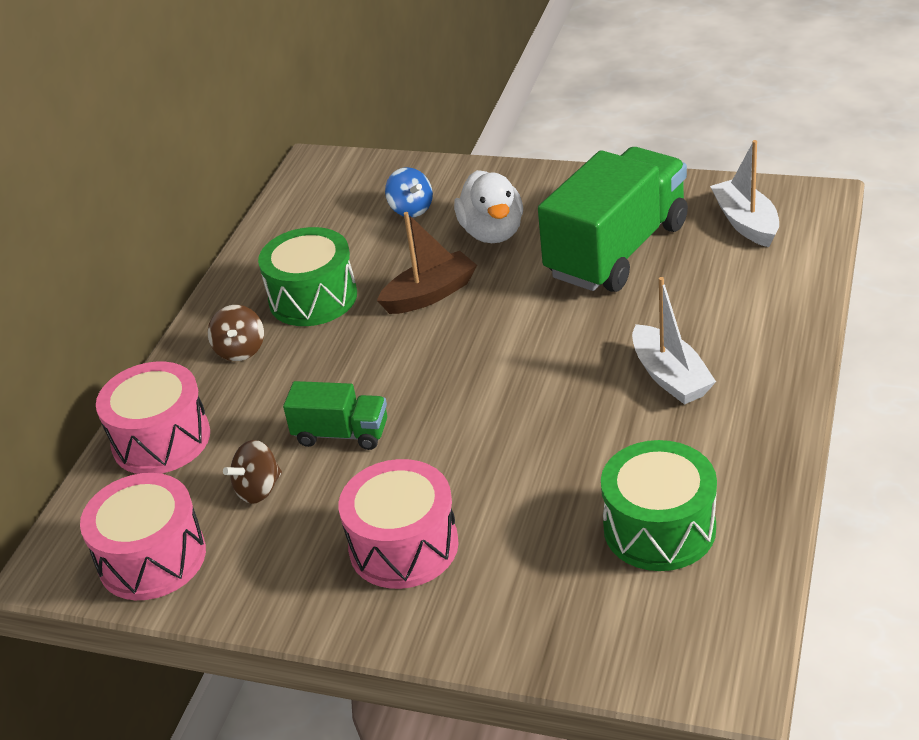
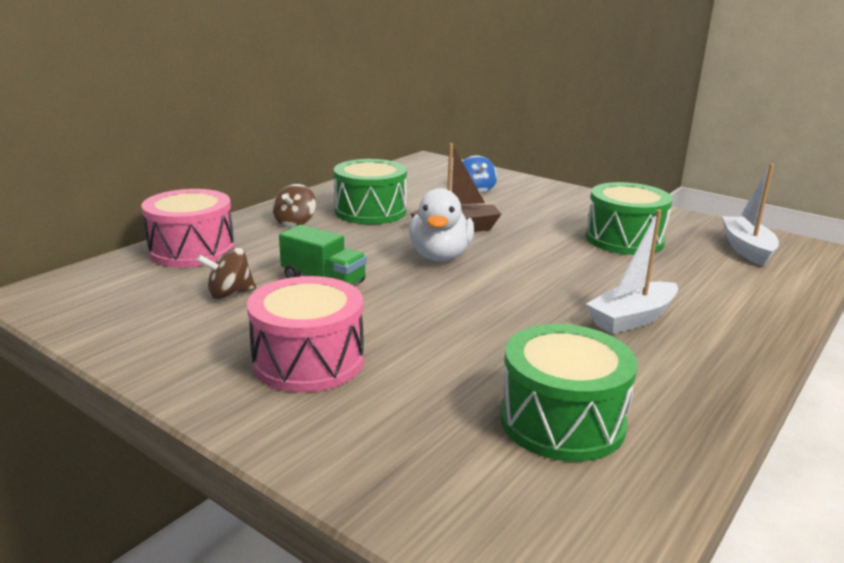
camera: 15 degrees right, 15 degrees down
pink drum [80,473,206,600] -> none
white duck [454,170,523,243] -> white duck moved to [409,188,474,261]
green truck [538,147,688,292] -> green drum [586,182,673,255]
white boat [632,277,716,405] -> white boat turned 60 degrees clockwise [586,209,678,334]

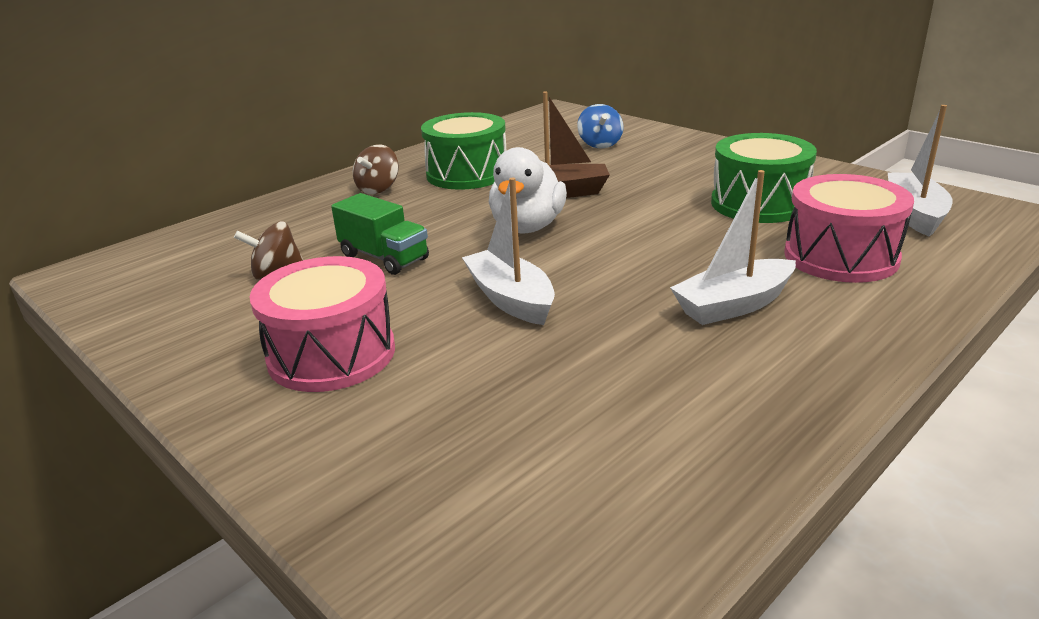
camera: 10 degrees right, 5 degrees up
pink drum [142,189,235,268] -> pink drum moved to [784,174,914,283]
green drum [500,324,638,462] -> none
none -> white boat [462,178,555,325]

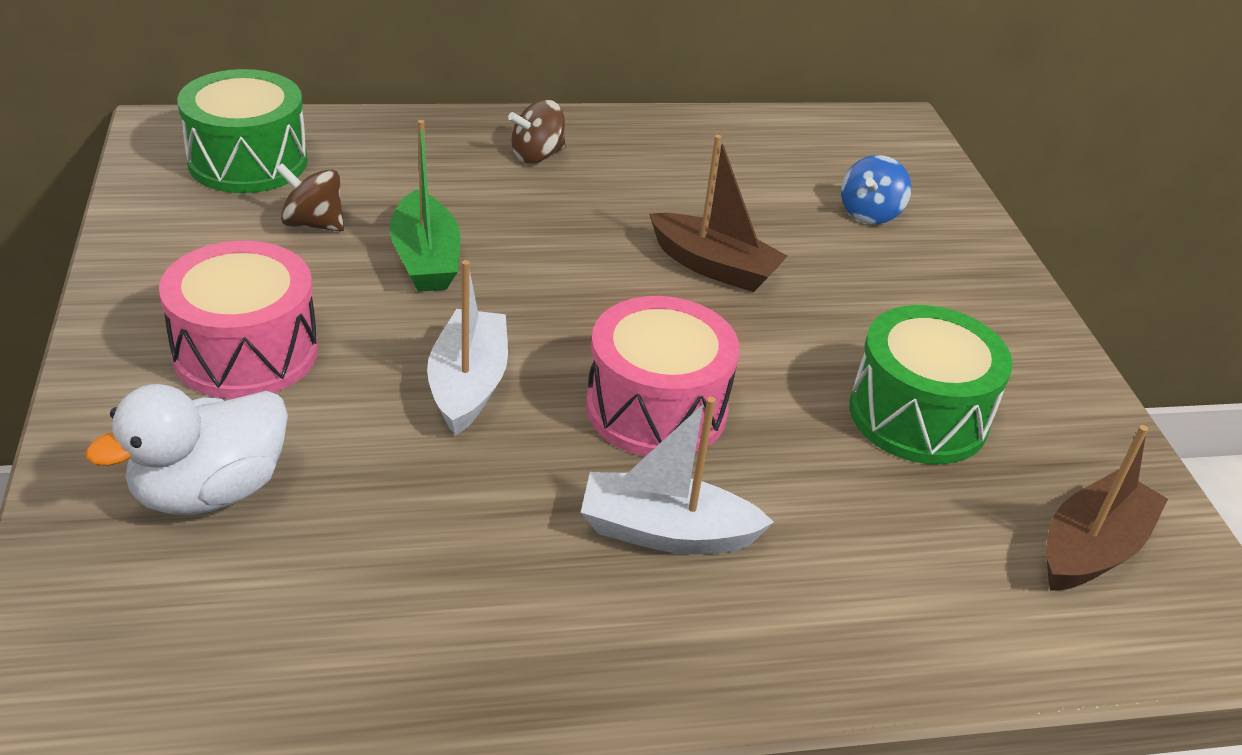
camera: 30 degrees right, 10 degrees up
green truck [331,193,429,275] -> green boat [390,120,460,292]
green drum [421,112,506,190] -> green drum moved to [177,69,308,193]
white duck [489,147,567,233] -> white duck moved to [86,384,288,515]
pink drum [784,174,914,283] -> pink drum moved to [586,296,739,457]
white boat [887,105,952,236] -> brown boat [1046,425,1168,591]

